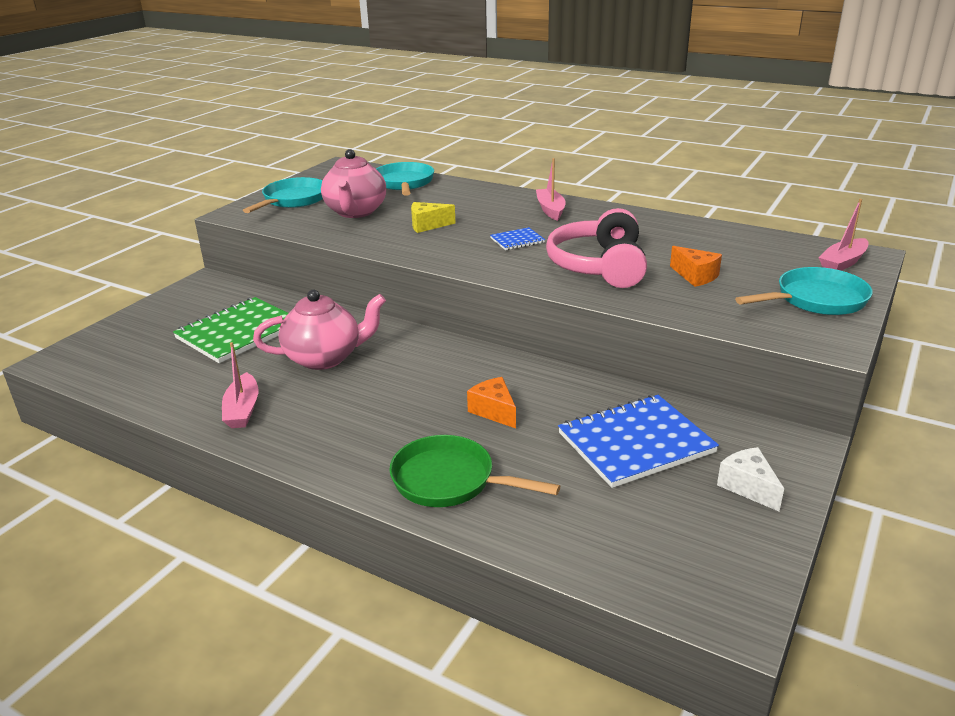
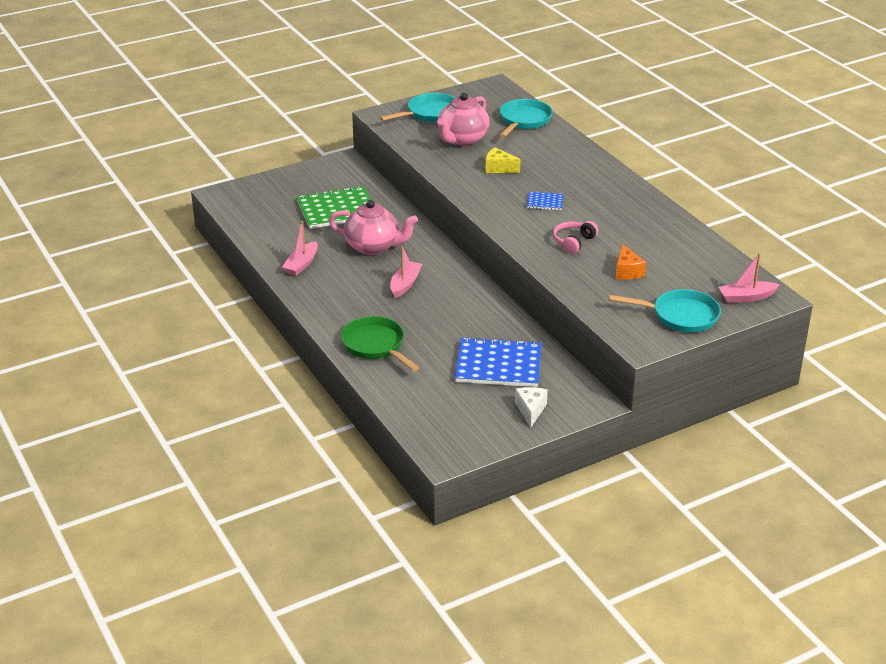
camera: 30 degrees right, 5 degrees up
orange cheese [467,377,516,428] -> none
pink boat [536,158,566,221] -> pink boat moved to [390,246,422,298]
pink headphones [546,208,647,288] -> pink headphones [553,221,598,254], size x0.53

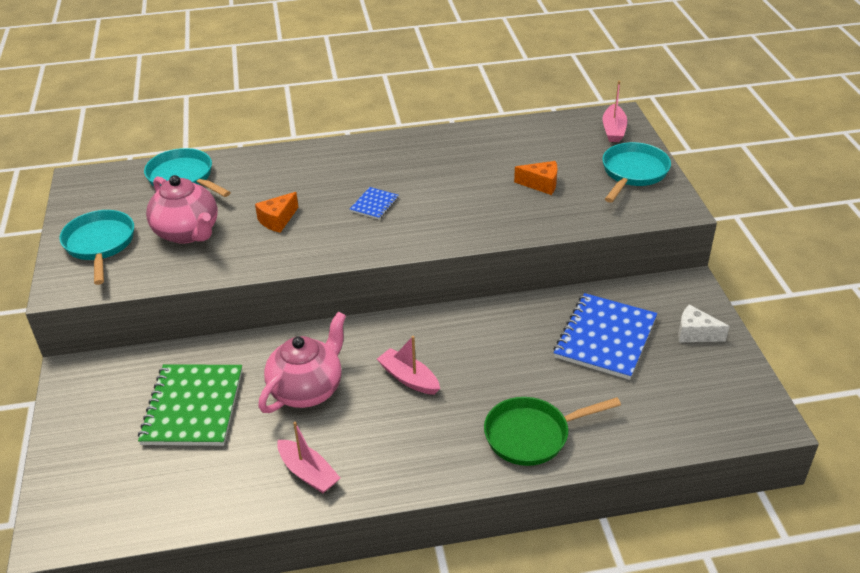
camera: 70 degrees left, 5 degrees up
yellow cheese [485,147,521,173] -> orange cheese [255,192,298,233]
pink headphones [553,221,598,254] -> none

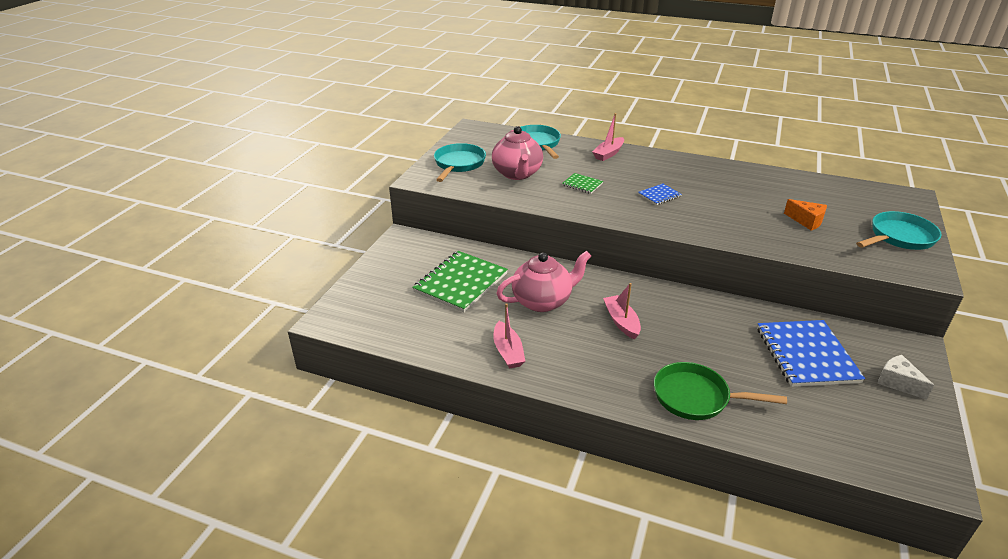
camera: 30 degrees right, 5 degrees down
orange cheese [255,192,298,233] -> green notebook [562,173,603,194]
blue notebook [553,293,657,380] -> blue notebook turned 60 degrees counterclockwise [757,320,865,387]
pink boat [602,81,627,142] -> pink boat moved to [592,113,624,161]

